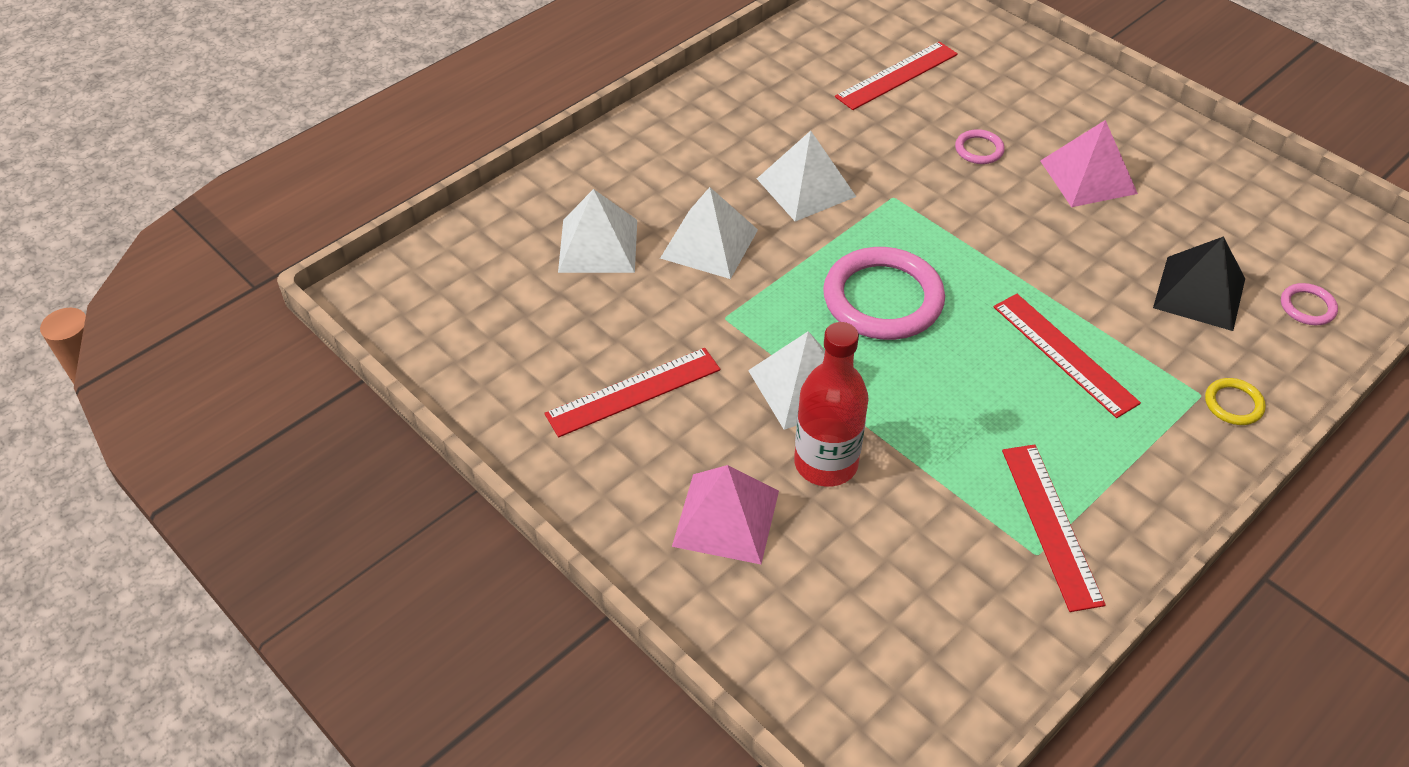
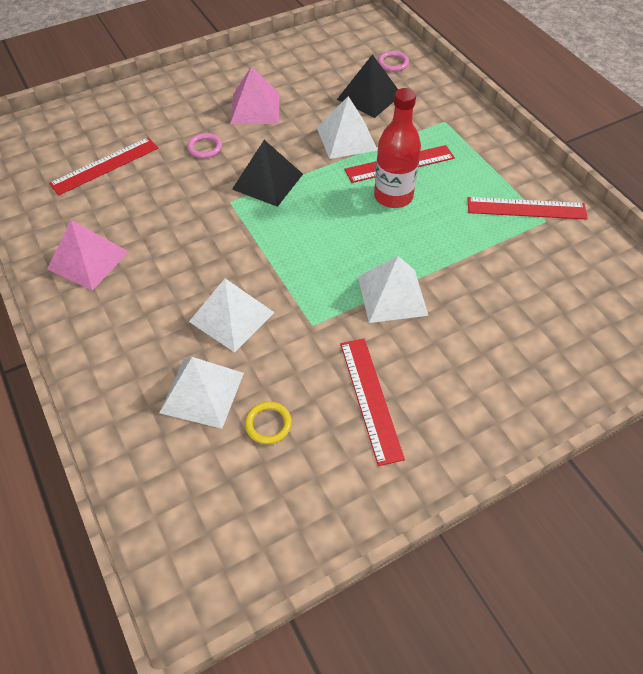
camera: 75 degrees left, 5 degrees up
pink pyramid [672,465,779,564] -> pink pyramid moved to [47,220,129,291]
white pyramid [757,131,856,222] -> white pyramid moved to [317,96,377,159]
red bottle [794,322,869,487] -> red bottle moved to [374,88,421,208]
pink ring [823,247,945,340] -> none
red ruler [835,41,958,110] -> red ruler turned 75 degrees clockwise [49,138,158,195]
yellow ring [1205,378,1266,425] -> yellow ring moved to [245,401,292,444]
none -> black pyramid [232,140,303,207]

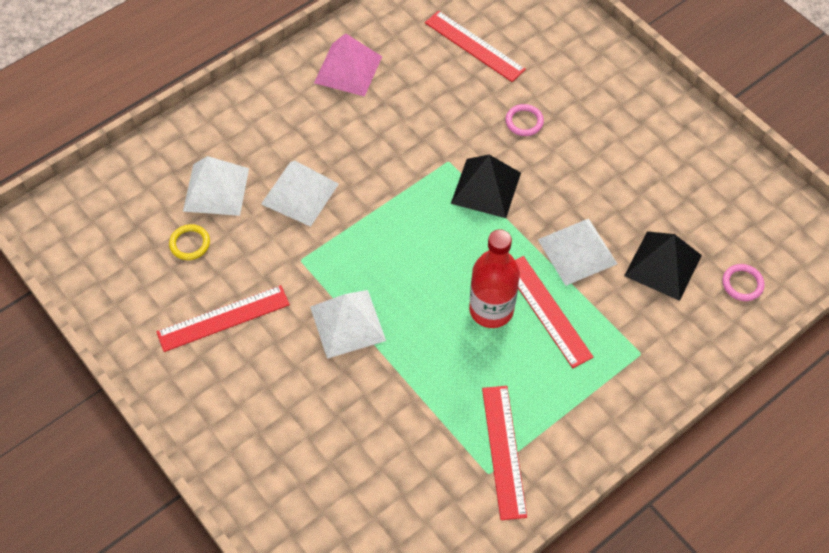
camera: 80 degrees right, 5 degrees up
pink pyramid [230,66,280,124] -> none

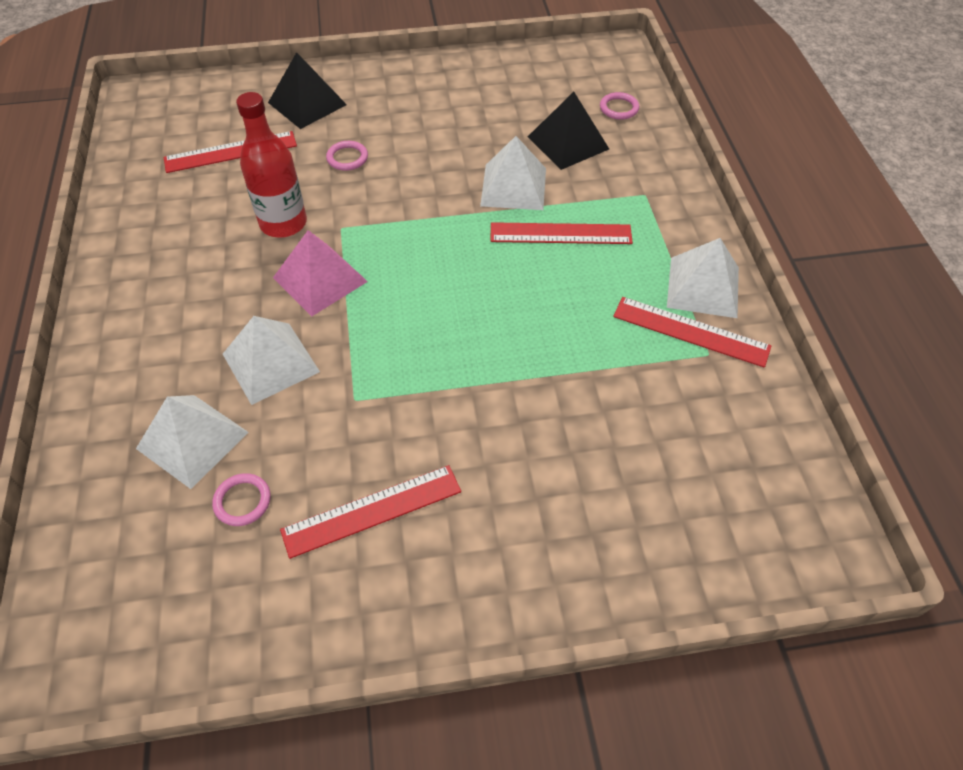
camera: 60 degrees left, 5 degrees down
red ruler [156,285,290,352] -> red ruler turned 60 degrees clockwise [280,465,461,559]
yellow ring [169,224,210,260] -> pink ring [212,473,271,526]
white pyramid [310,290,386,359] -> white pyramid moved to [667,238,739,318]
pink pyramid [314,33,382,96] -> pink pyramid moved to [273,230,368,316]
black pyramid [451,155,521,218] -> black pyramid moved to [268,52,347,129]
red bottle [469,230,520,328] -> red bottle moved to [236,92,307,238]

